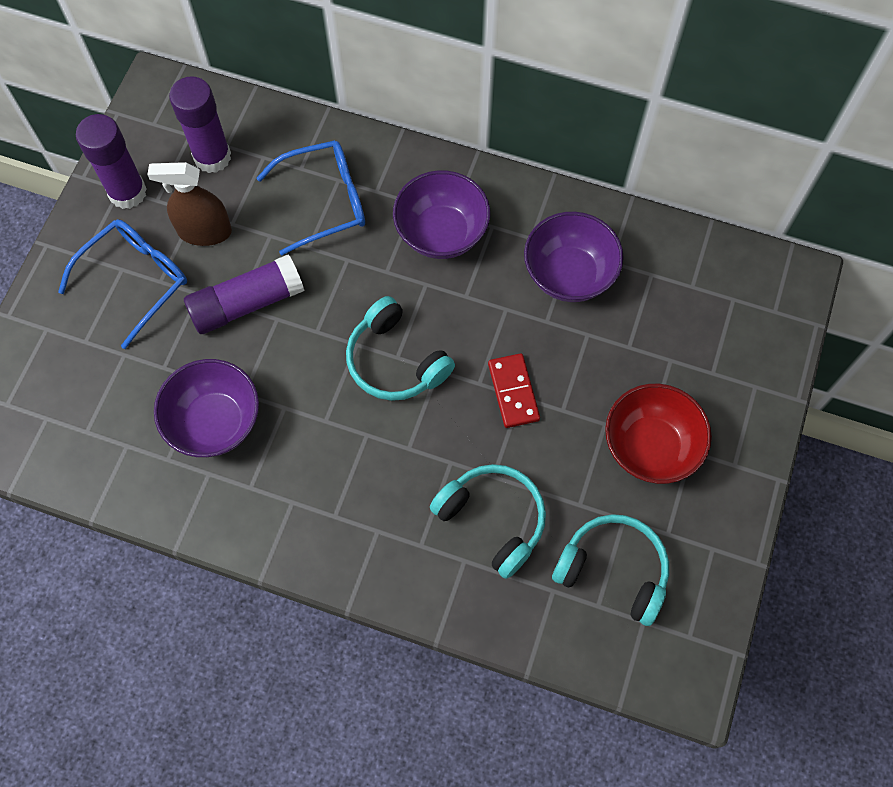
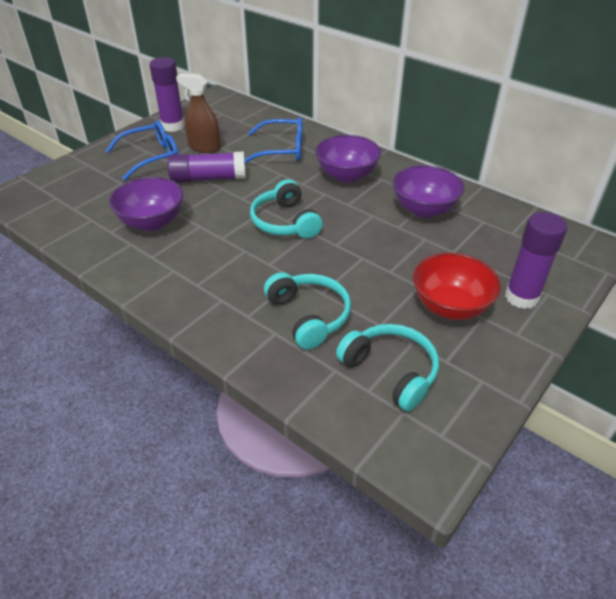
camera: 20 degrees right, 25 degrees down
purple glue stick [169,76,231,173] -> purple glue stick moved to [505,212,567,309]
red domino [488,353,540,428] -> none

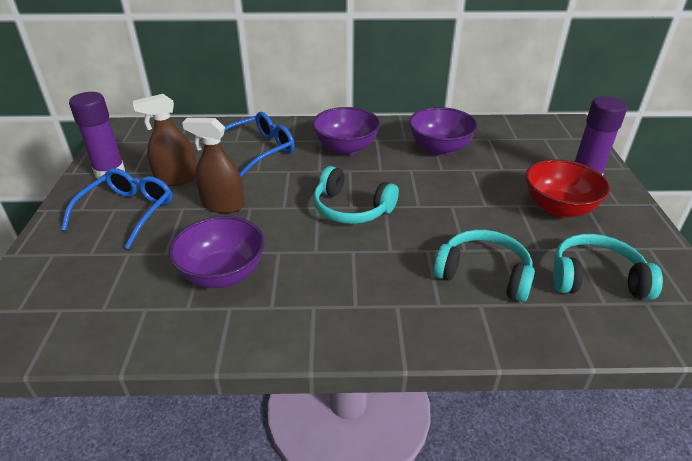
camera: 40 degrees left, 5 degrees down
purple glue stick [167,151,246,183] -> brown spray bottle [182,118,244,213]

